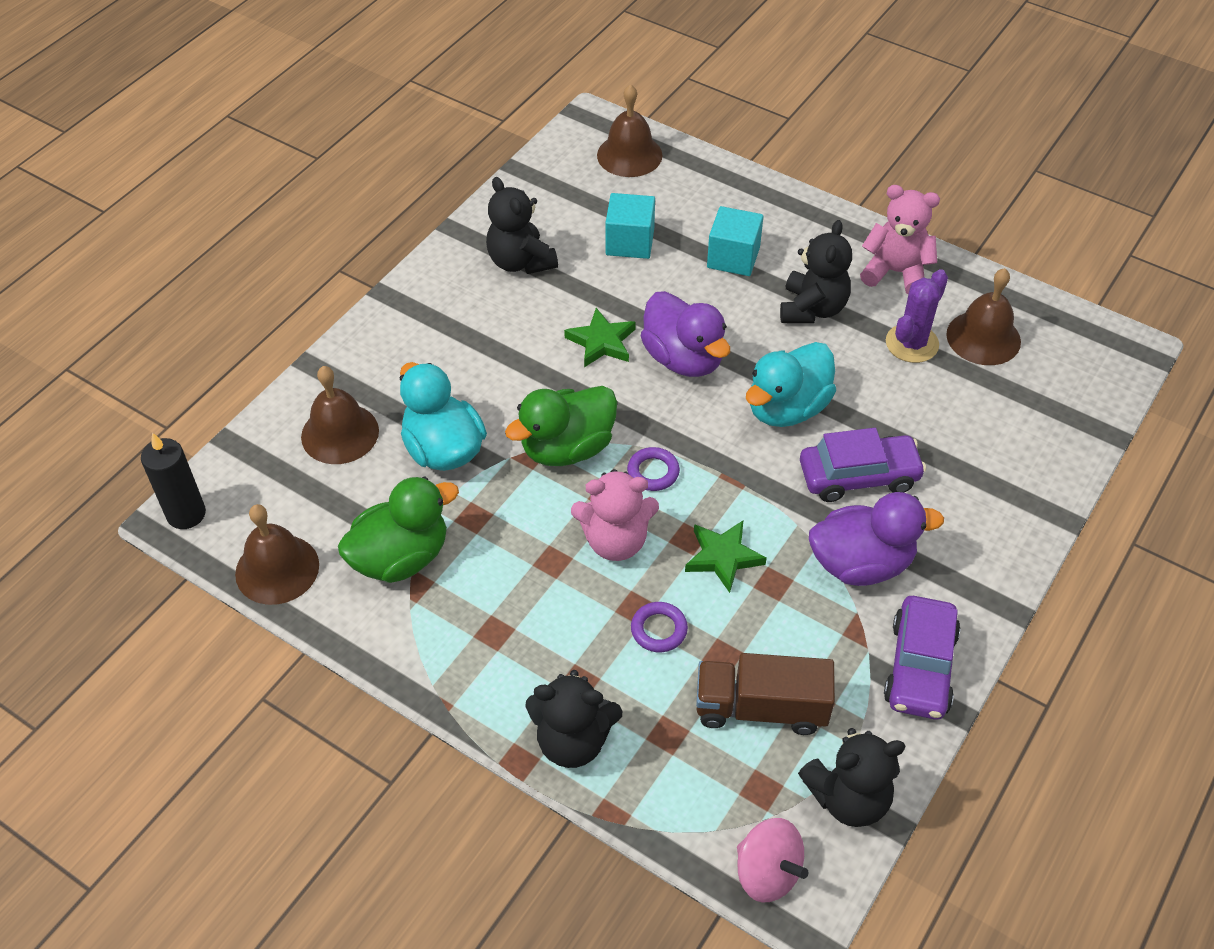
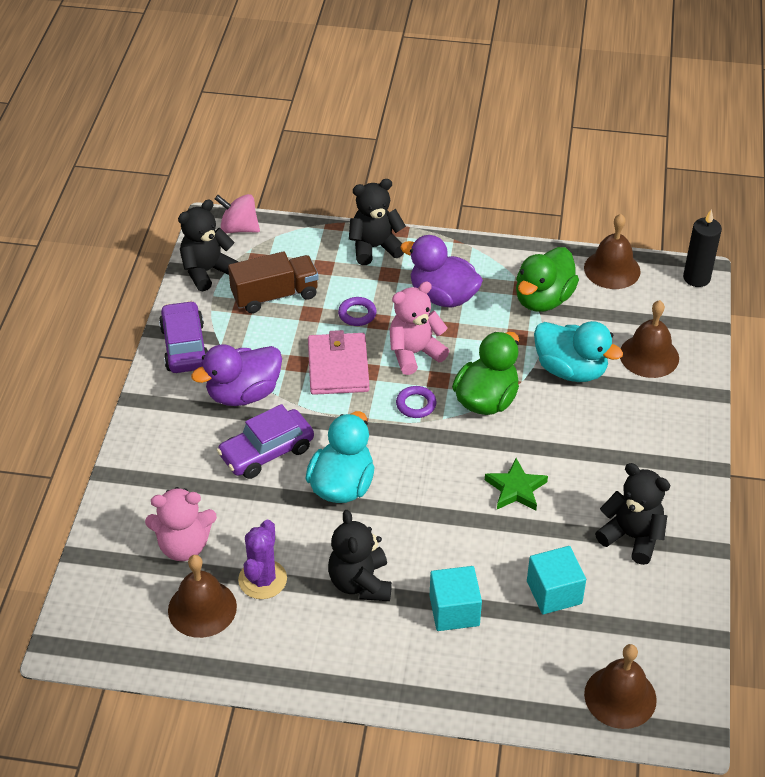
camera: 155 degrees right, 5 degrees down
purple duck [641,291,730,377] -> purple duck moved to [400,235,483,308]
green star [685,521,767,593] -> pink wallet [308,330,369,395]
pink teddy bear [860,185,940,294] -> pink teddy bear moved to [145,487,217,561]

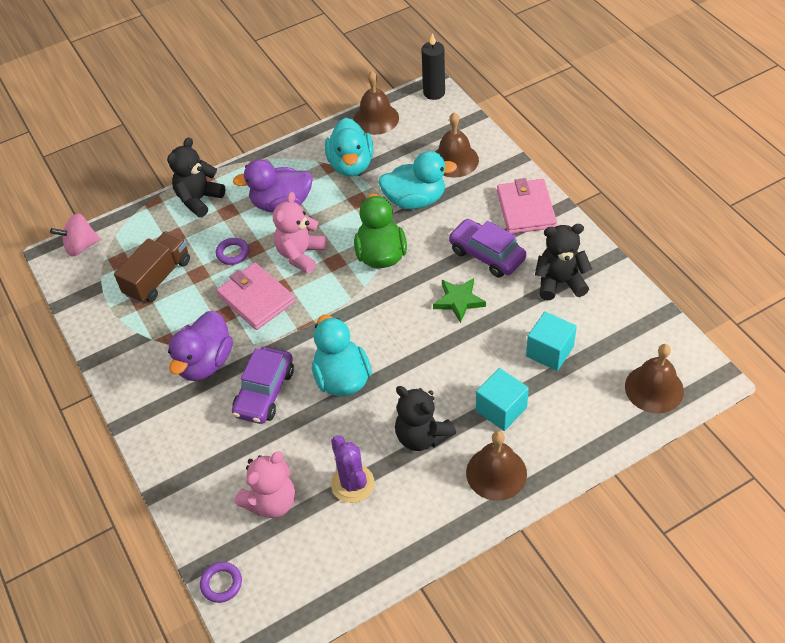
camera: 35 degrees left, 5 degrees up
purple car [159,301,208,373] -> purple car moved to [448,219,527,277]
brown bell [168,555,237,638] -> brown bell moved to [466,431,527,501]
black teddy bear [178,199,238,292] -> none
purple ring [396,386,437,418] -> purple ring moved to [200,562,242,603]
green duck [516,247,579,312] -> turquoise duck [325,118,373,177]
none -> pink wallet [497,178,557,234]

